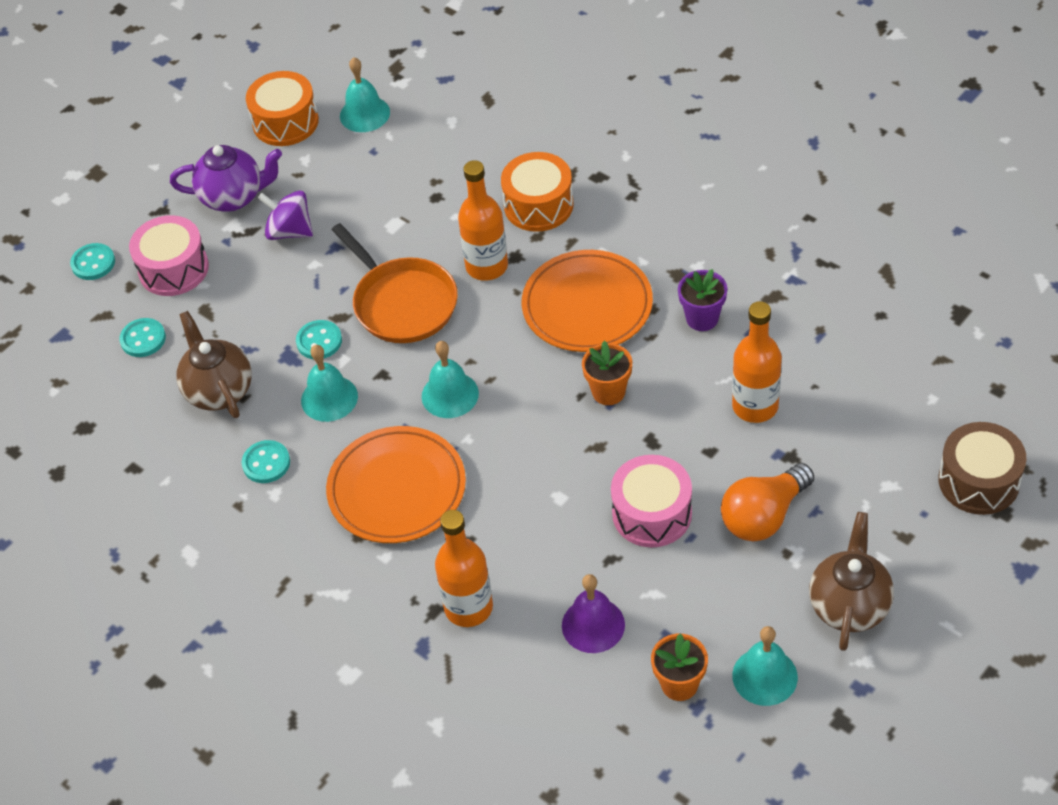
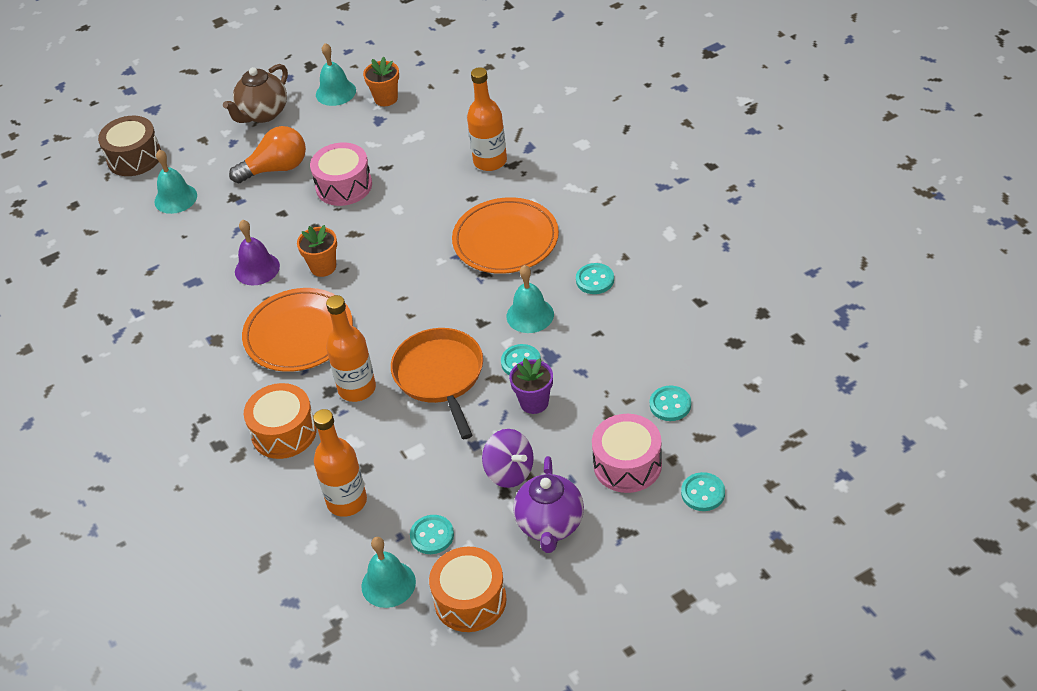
camera: 160 degrees left, 5 degrees down
purple teapot [170,145,282,211] -> purple teapot turned 105 degrees counterclockwise [513,456,584,553]
brown teapot [176,311,252,418] -> none
turquoise bell [422,341,479,418] -> turquoise bell moved to [154,150,197,214]
purple bell [562,574,625,653] -> purple bell moved to [235,220,280,285]
purple flower pot [678,269,727,331] -> purple flower pot moved to [509,358,553,414]
orange bottle [732,301,782,423] -> orange bottle moved to [313,409,367,517]
none -> turquoise button [410,515,454,554]

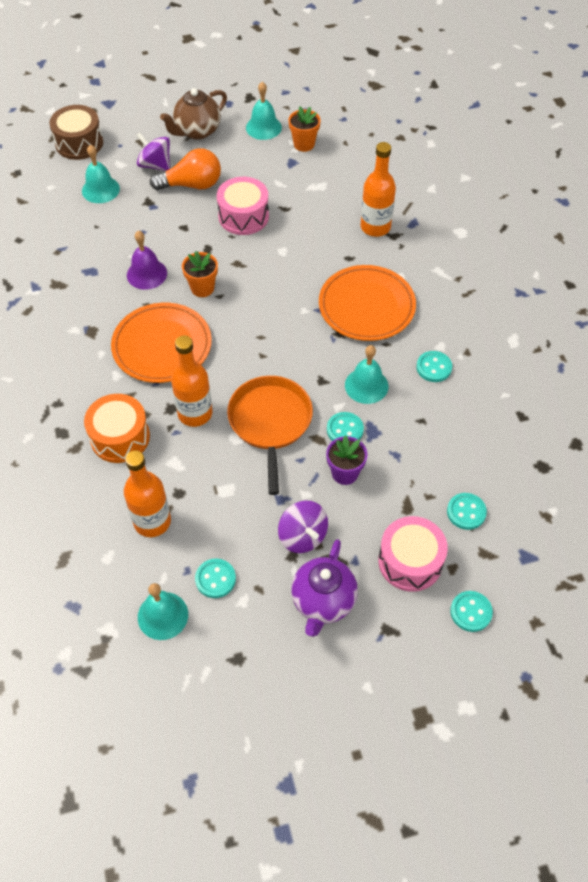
camera: 10 degrees right, 10 degrees up
orange drum [429,547,507,632] -> none
none -> purple spinning top [136,132,170,171]

